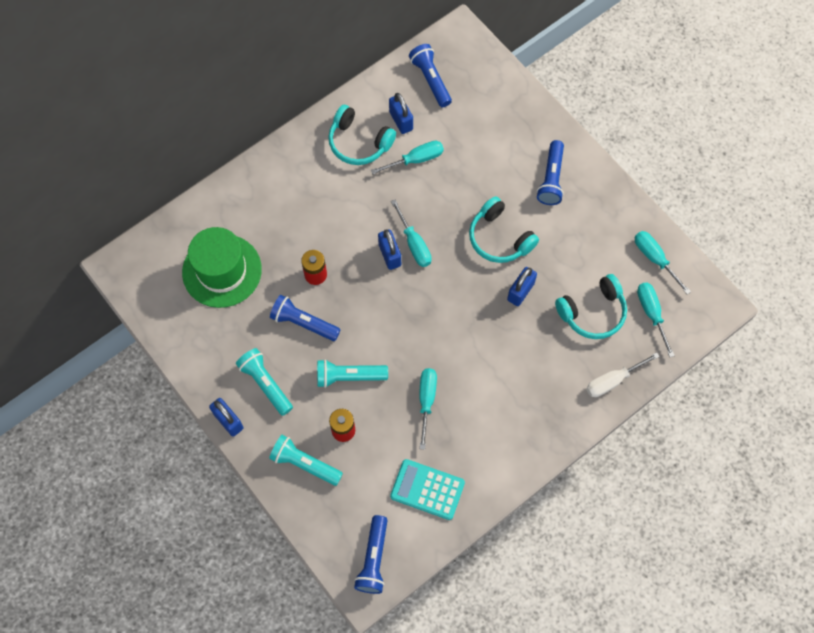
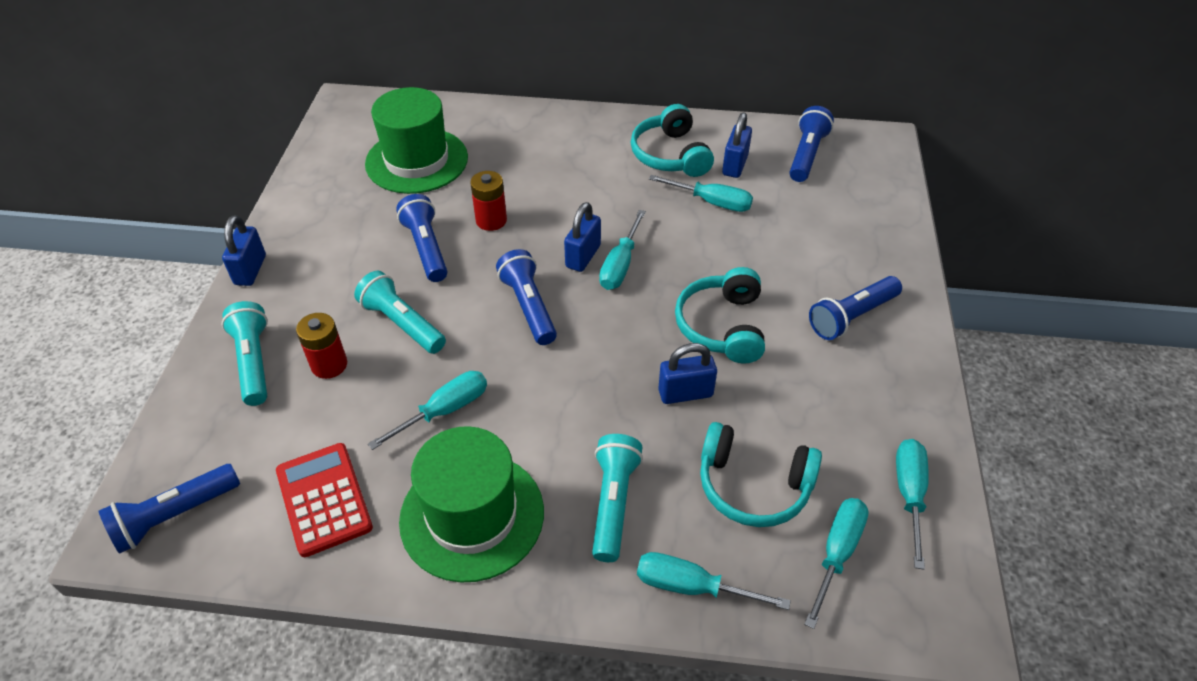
camera: 45 degrees right, 20 degrees down
turquoise flashlight [236,348,293,416] -> turquoise flashlight moved to [592,434,643,562]
turquoise calculator [390,459,465,520] -> red calculator [276,443,373,557]
white screwdriver [586,352,659,397] -> turquoise screwdriver [637,552,791,610]
none -> green hat [399,426,544,582]
none -> blue flashlight [496,249,557,345]

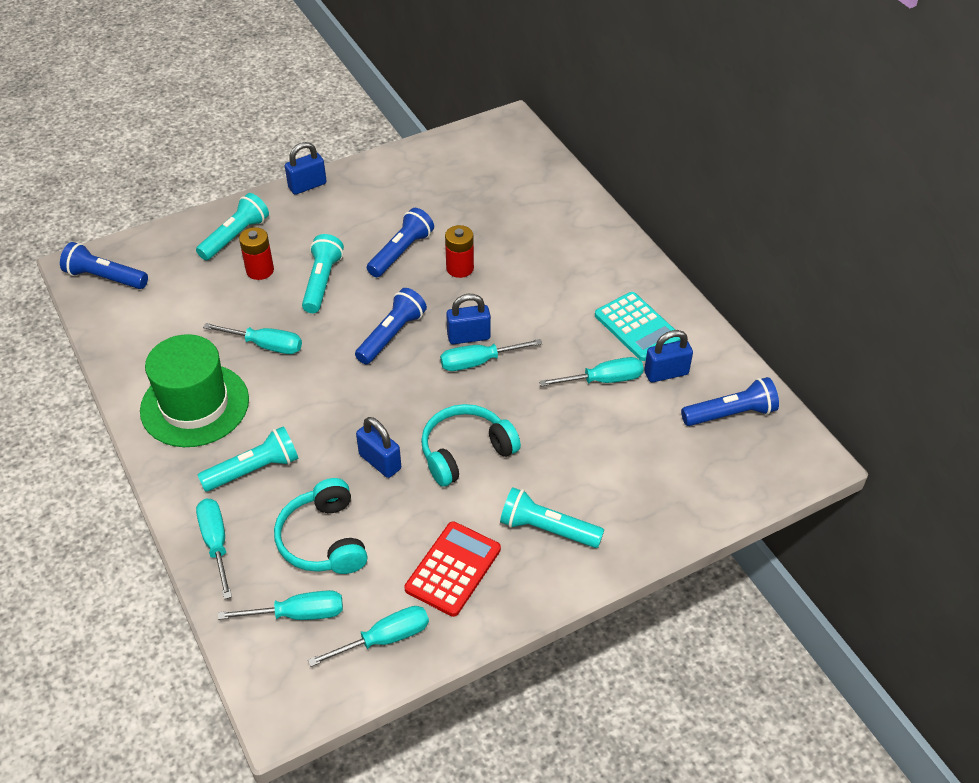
camera: 55 degrees right, 0 degrees up
red calculator [276,443,373,557] -> red calculator moved to [405,521,501,617]
green hat [365,87,468,194] -> none
turquoise headphones [631,104,714,177] -> turquoise calculator [595,292,681,361]
turquoise screwdriver [649,175,753,212] -> turquoise screwdriver turned 90 degrees counterclockwise [539,357,644,386]
blue flashlight [809,276,902,340] -> turquoise flashlight [500,487,604,548]

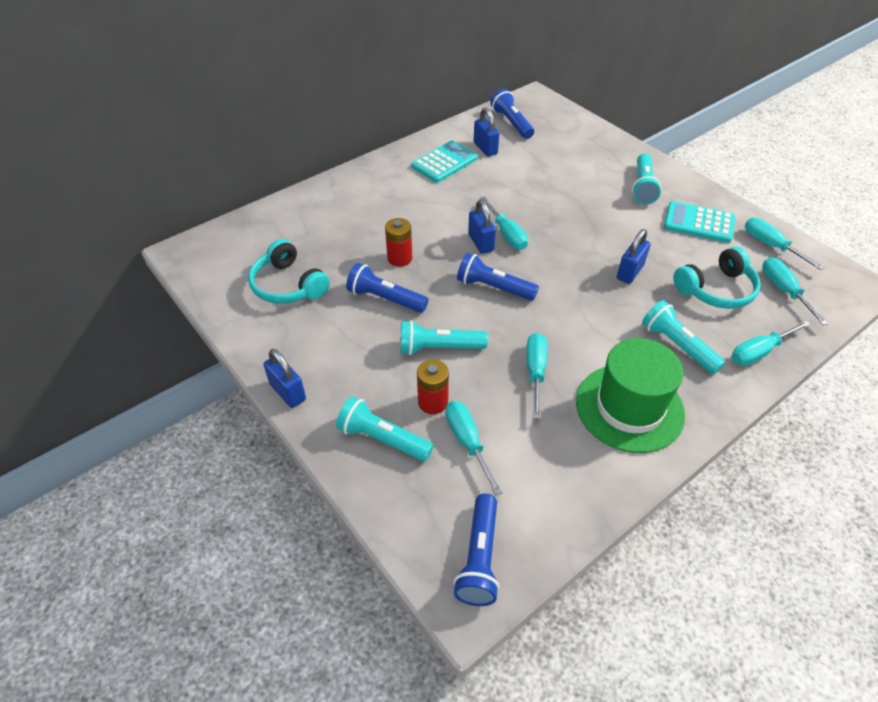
camera: 100 degrees left, 0 degrees up
red calculator [405,521,501,617] -> turquoise calculator [664,201,735,243]
turquoise headphones [421,404,521,487] -> turquoise headphones moved to [248,239,330,304]
turquoise screwdriver [539,357,644,386] -> turquoise screwdriver moved to [445,401,502,496]

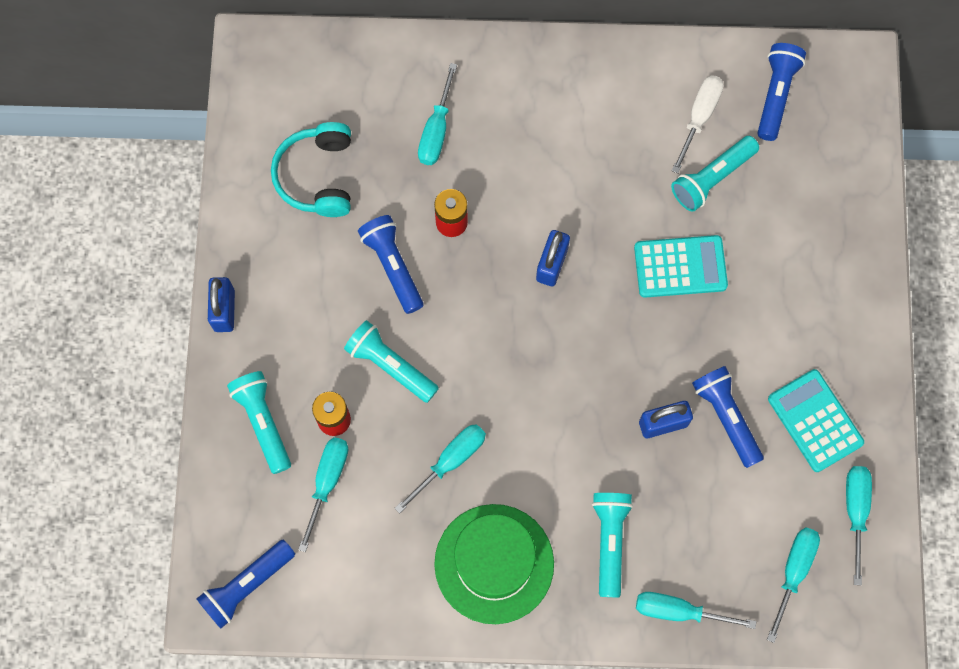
camera: 40 degrees right, 25 degrees up
turquoise calculator [411,141,478,183] -> turquoise calculator moved to [634,235,728,298]
blue flashlight [457,252,539,301] -> blue flashlight moved to [692,366,764,468]
blue padlock [474,107,499,156] -> white screwdriver [672,75,724,174]
turquoise screwdriver [480,196,528,250] -> turquoise screwdriver moved to [418,63,457,165]
turquoise flashlight [632,153,661,204] -> turquoise flashlight moved to [671,136,759,212]
turquoise headphones [673,247,761,309] -> none

